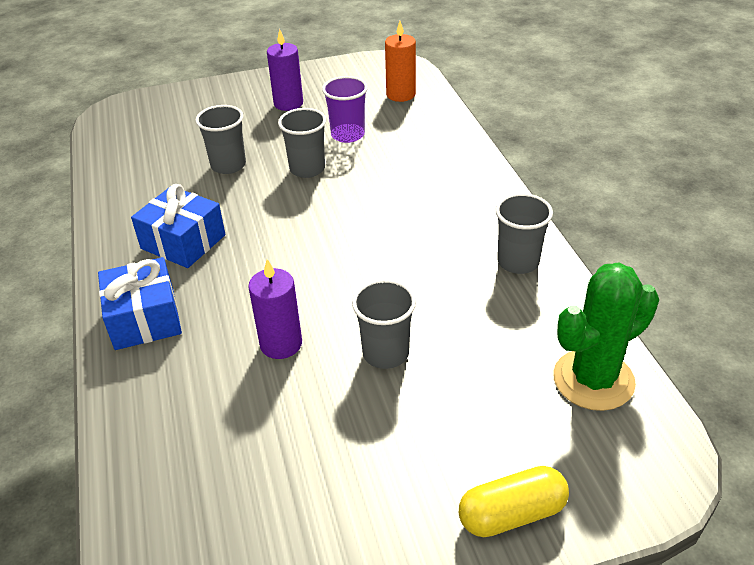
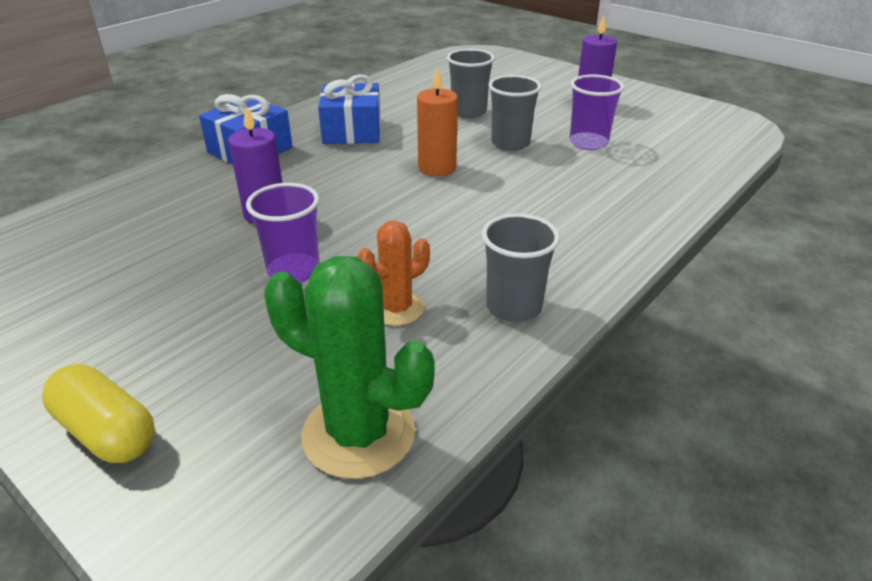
camera: 55 degrees right, 5 degrees down
grey cup [352,279,416,369] -> purple cup [246,183,319,283]
orange candle [385,21,416,102] -> orange candle moved to [417,67,458,176]
none -> orange cactus [357,221,430,326]

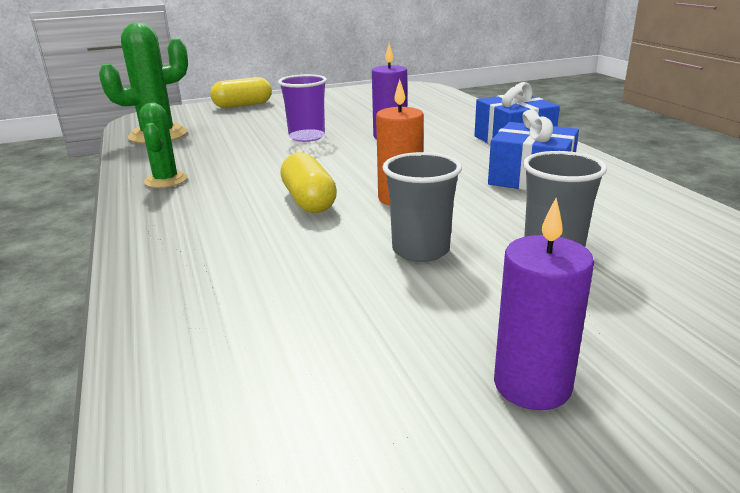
camera: 120 degrees right, 10 degrees down
orange cactus [357,221,430,326] -> none
grey cup [482,213,560,322] -> green cactus [139,103,187,188]
purple cup [569,75,624,150] -> none
none -> yellow capsule [280,153,337,213]

